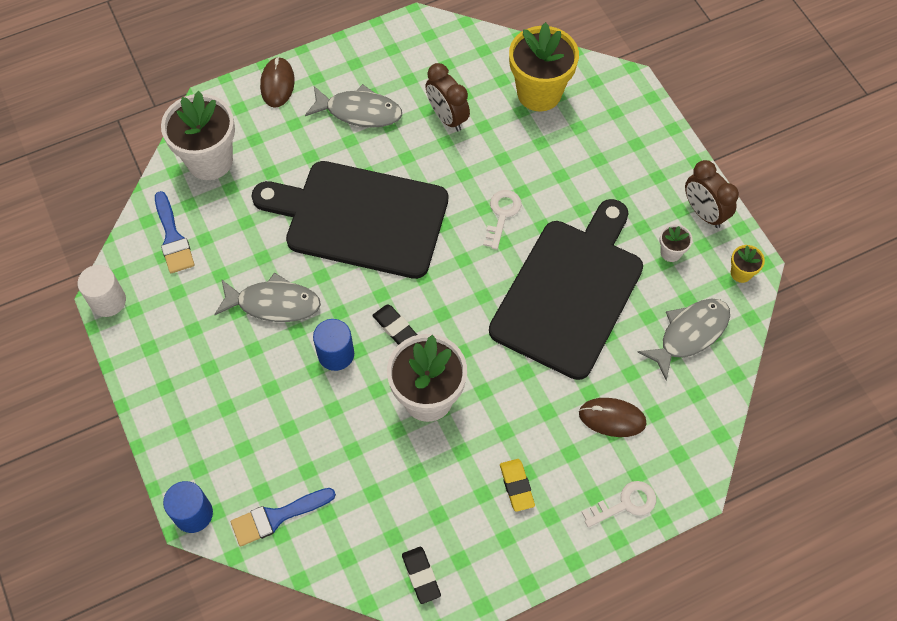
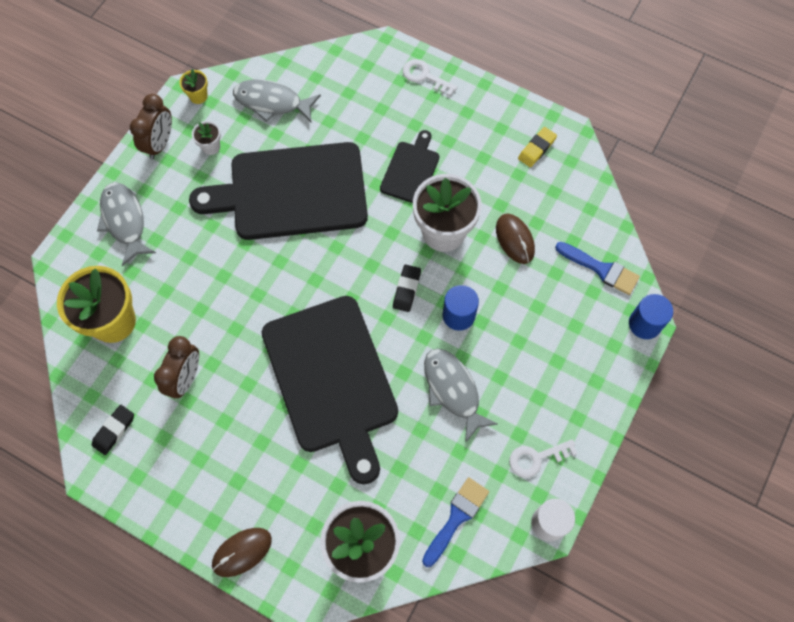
camera: 125 degrees left, 5 degrees up
grey fish [305,84,402,128] -> grey fish moved to [97,182,156,266]
black eraser [402,547,441,604] -> black eraser moved to [92,405,134,455]
white key [483,190,522,250] -> white key moved to [509,439,578,478]
yellow eraser [500,459,535,512] -> yellow eraser moved to [518,127,557,167]
brown mouse [579,398,647,437] -> brown mouse moved to [496,213,535,264]
none -> black cutting board [380,130,439,203]

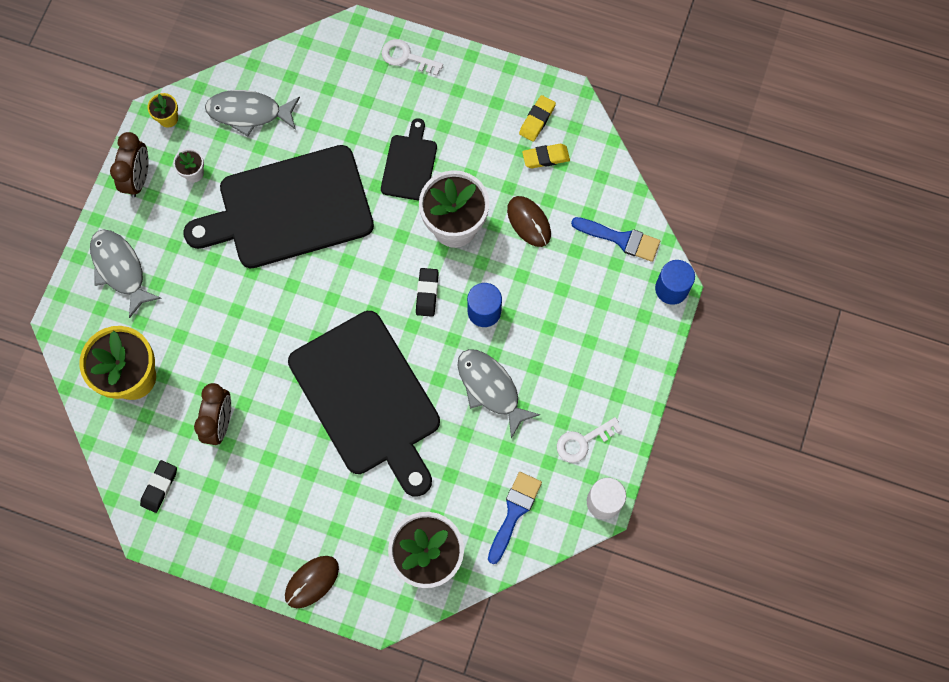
camera: 10 degrees left, 5 degrees up
none -> yellow eraser [522,144,570,168]

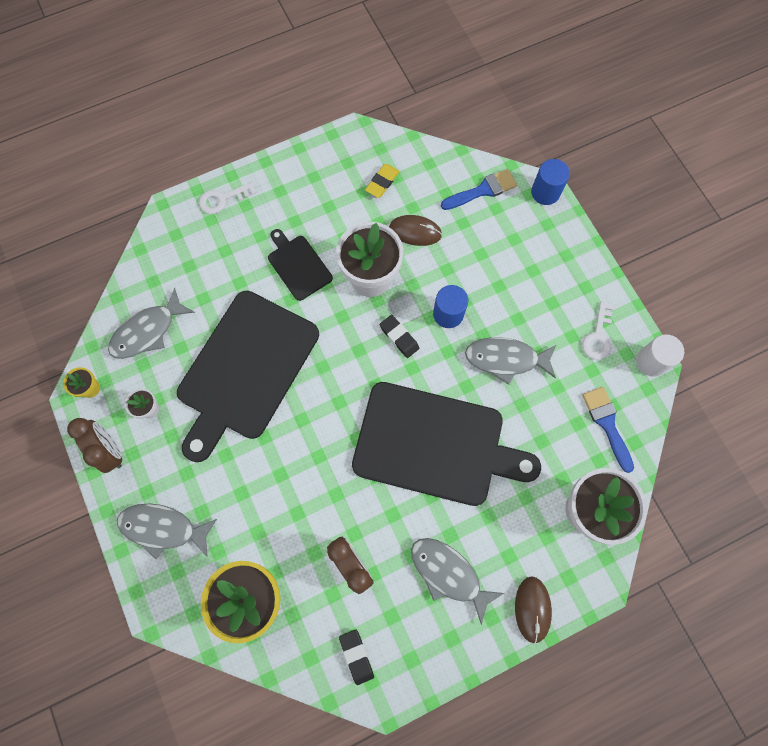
camera: 45 degrees left, 0 degrees up
yellow eraser [519,95,556,142] -> none
none -> grey fish [411,538,504,625]

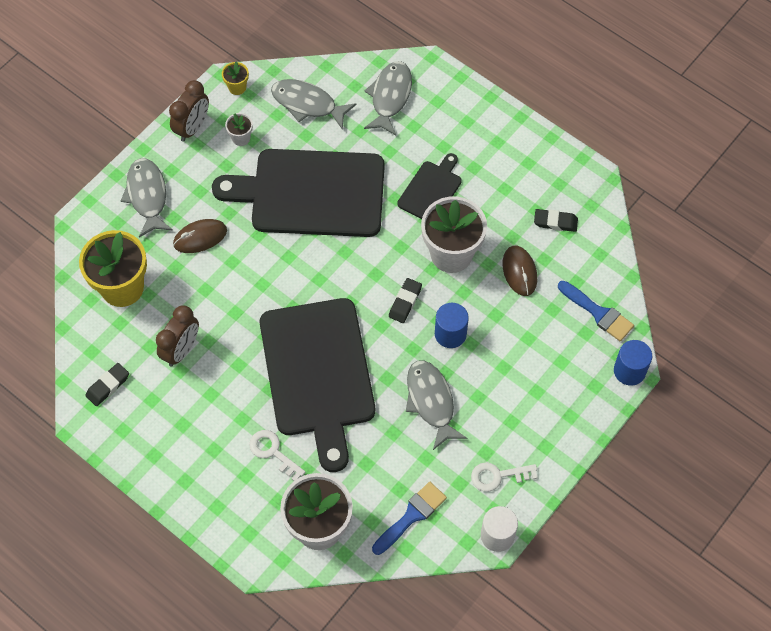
camera: 65 degrees right, 10 degrees down
white key [199,182,256,214] -> white key moved to [249,430,305,481]
yellow eraser [365,164,400,198] -> black eraser [534,209,578,232]
grey fish [411,538,504,625] -> grey fish moved to [364,61,412,136]
brown mouse [515,576,552,644] -> brown mouse moved to [173,219,227,253]

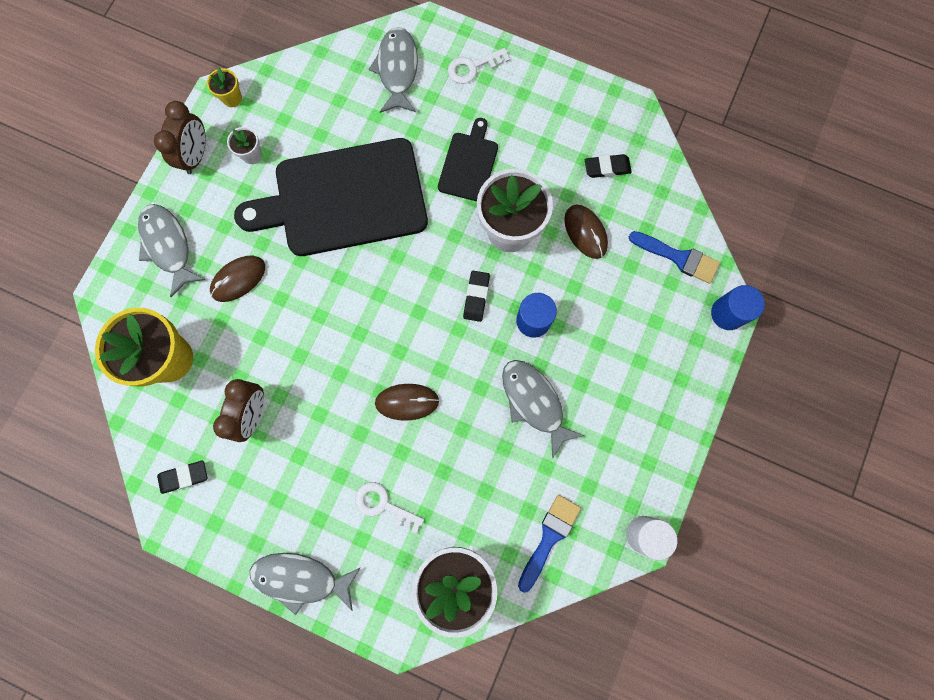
camera: 15 degrees left, 15 degrees up
black eraser [85,363,129,406] -> black eraser turned 45 degrees clockwise [157,461,207,494]
black cutting board [260,298,375,472] -> brown mouse [375,384,439,421]
grey fish [271,79,356,130] -> grey fish moved to [250,553,361,615]
white key [471,462,538,492] -> white key moved to [448,48,510,84]

